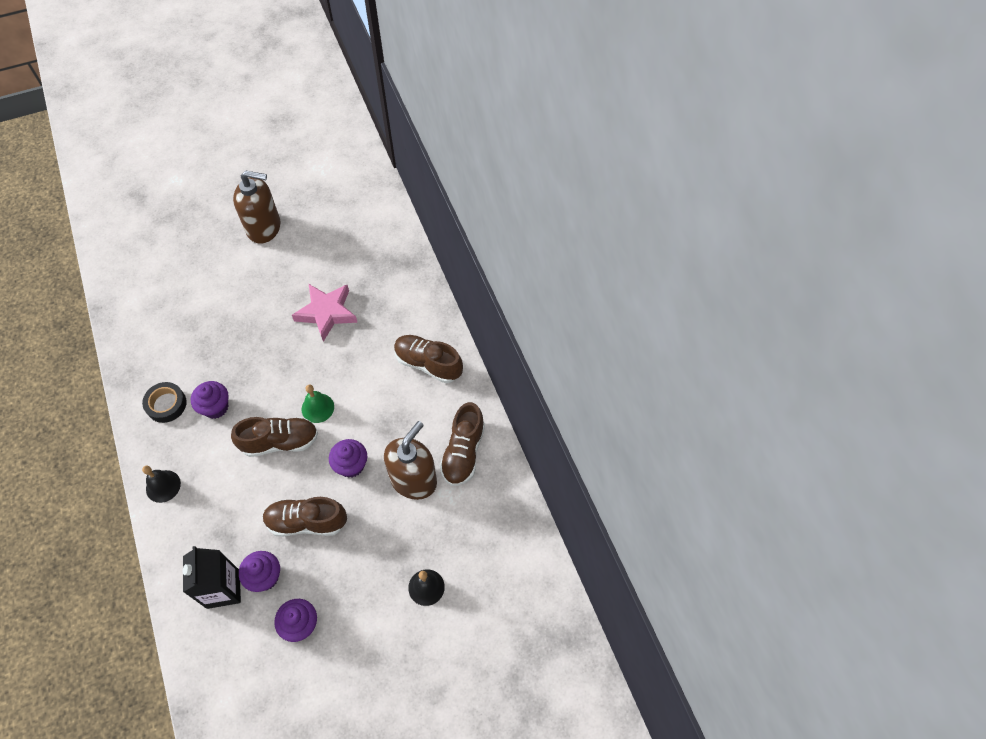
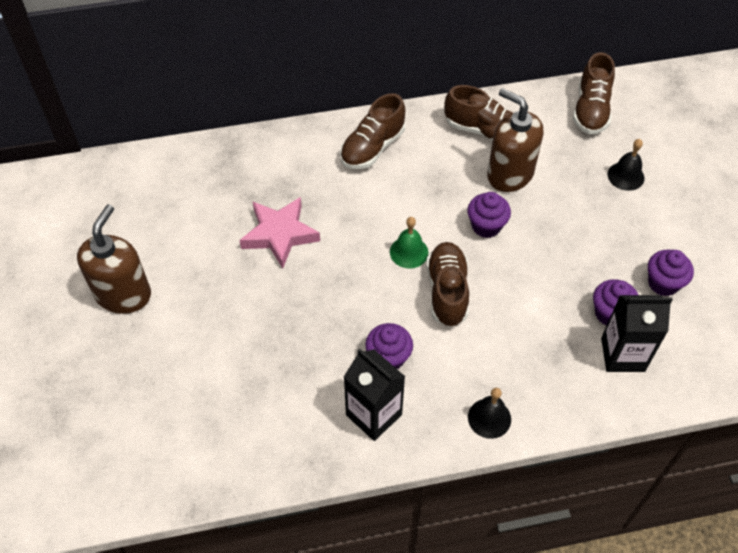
camera: 80 degrees left, 5 degrees down
black tape [142,382,187,423] -> black carton [344,349,405,441]
brown shoe [263,497,347,537] -> brown shoe moved to [573,52,615,134]

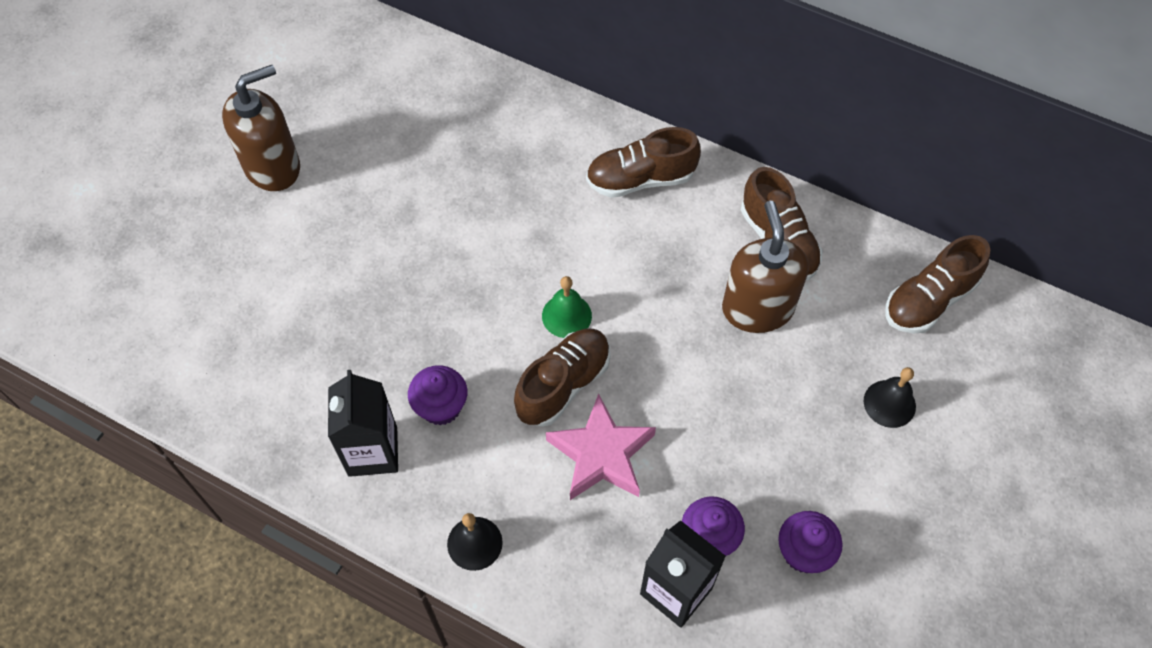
camera: 40 degrees right, 5 degrees up
pink star [239,197,320,269] -> pink star moved to [546,393,656,500]
purple cupcake [467,192,511,238] -> none

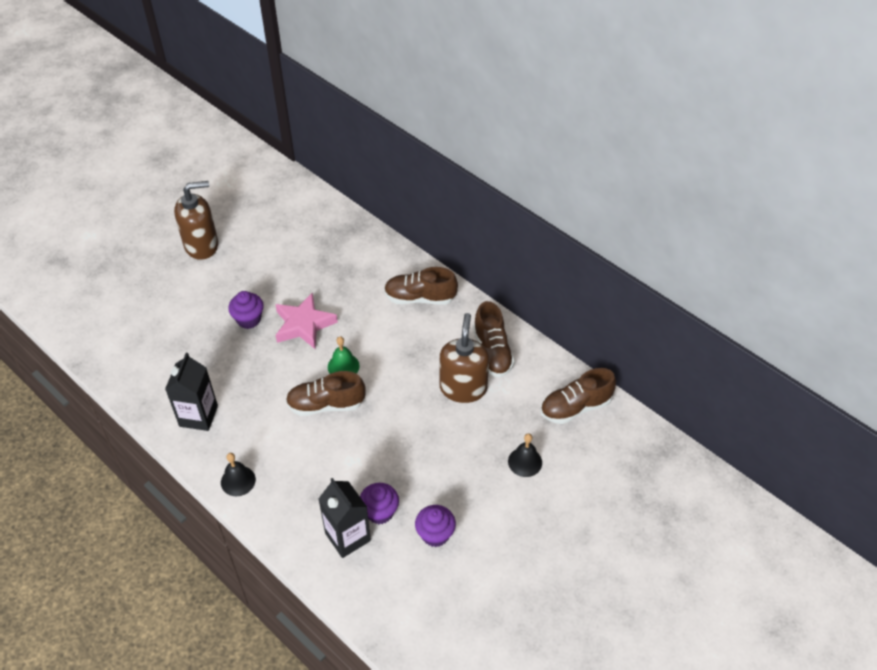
camera: 15 degrees right, 10 degrees down
purple cupcake [408,365,467,425] -> purple cupcake moved to [228,291,264,329]
brown shoe [514,329,611,427] -> brown shoe turned 150 degrees counterclockwise [286,371,366,416]
pink star [546,393,656,500] -> pink star moved to [275,292,338,349]

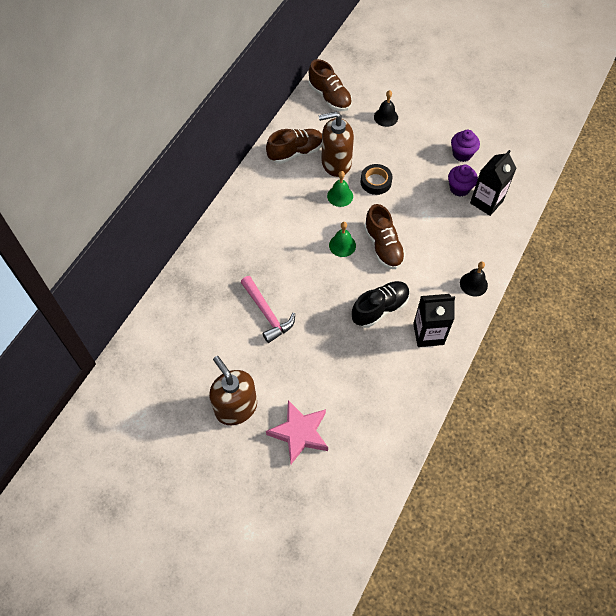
camera: 105 degrees left, 10 degrees up
purple cupcake [228,291,264,329] -> none
pink star [275,292,338,349] -> pink star moved to [266,400,328,464]
brown shoe [384,267,458,305] -> none
none -> pink hammer [241,276,295,343]
none -> green bell [327,171,353,207]
none -> black shoe [352,281,410,328]
none -> black tape [360,164,393,195]

